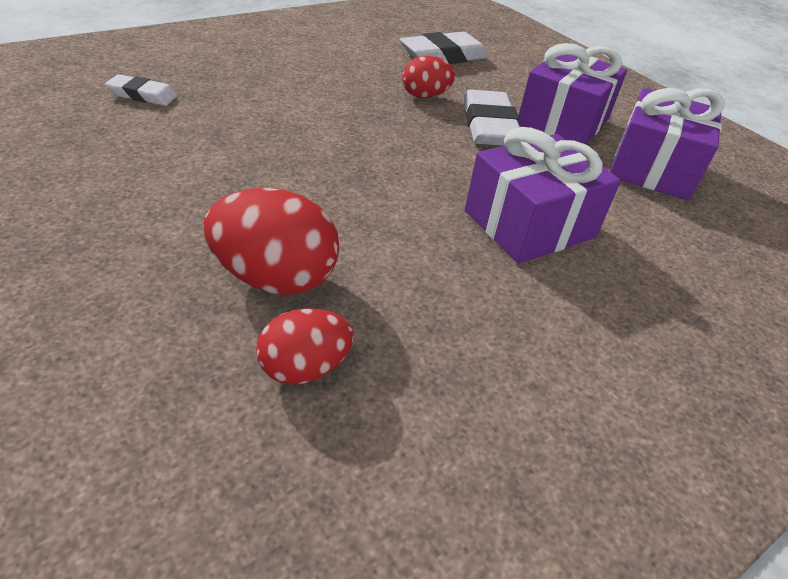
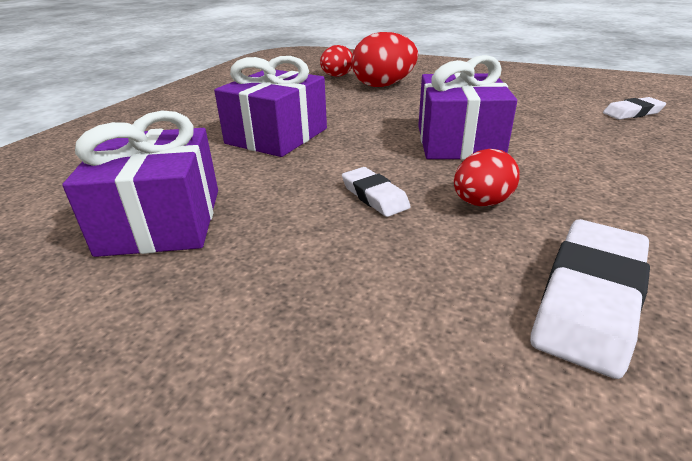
camera: 155 degrees right, 10 degrees down
white eraser [463,90,520,146] -> white eraser [342,167,411,217], size x0.58
purple gift [518,43,627,144] -> purple gift moved to [418,55,517,160]

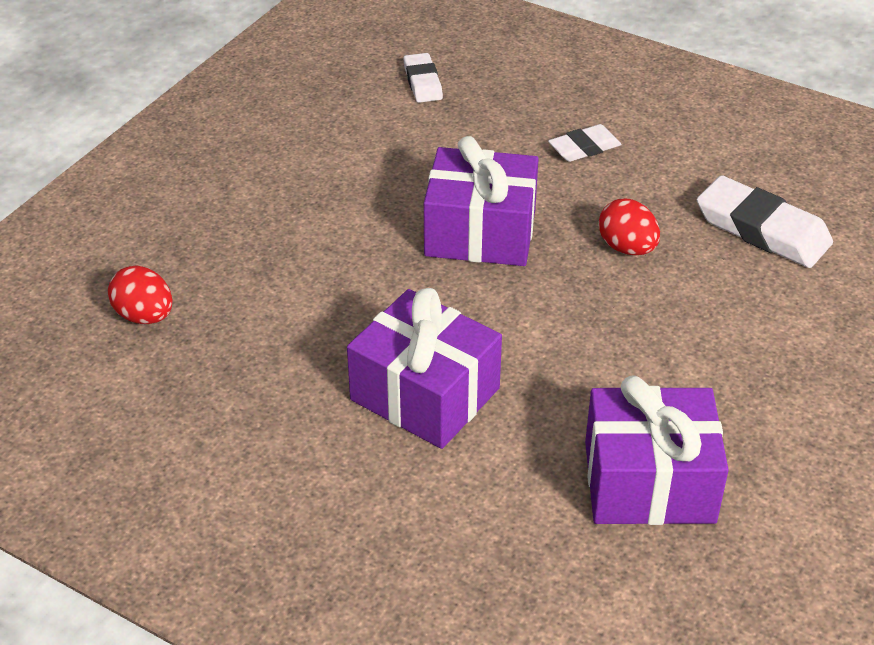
camera: 85 degrees left, 10 degrees up
white eraser [342,167,411,217] -> white eraser moved to [548,124,621,162]
red egg [351,32,418,87] -> none

